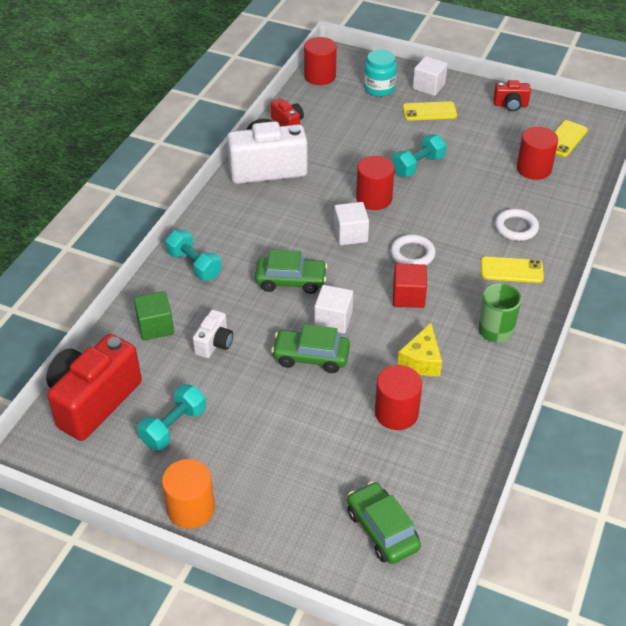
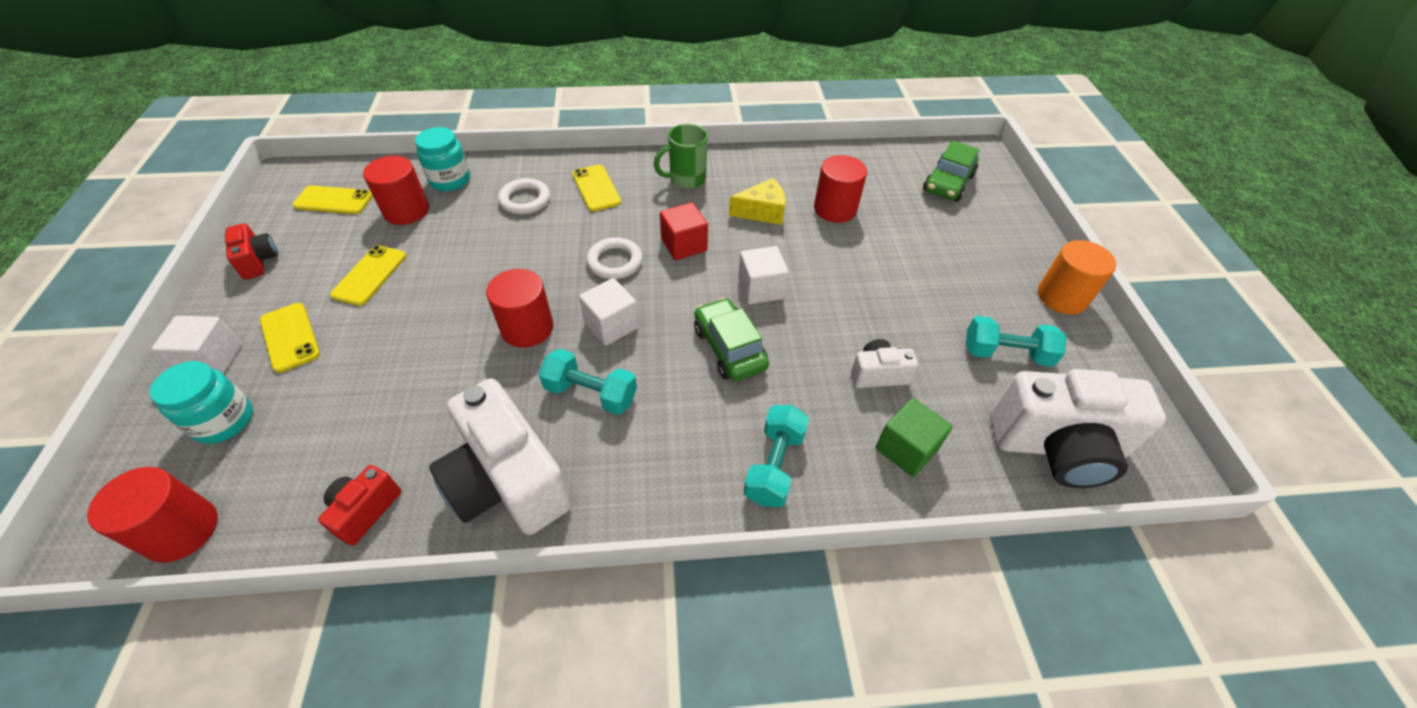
camera: 120 degrees left, 5 degrees up
red camera [46,334,142,441] -> white camera [990,369,1166,488]
green car [271,324,350,373] -> none
turquoise dumbbell [392,134,446,177] -> turquoise dumbbell moved to [539,349,637,415]
none -> yellow phone [330,245,406,306]
none -> turquoise jar [415,127,470,191]

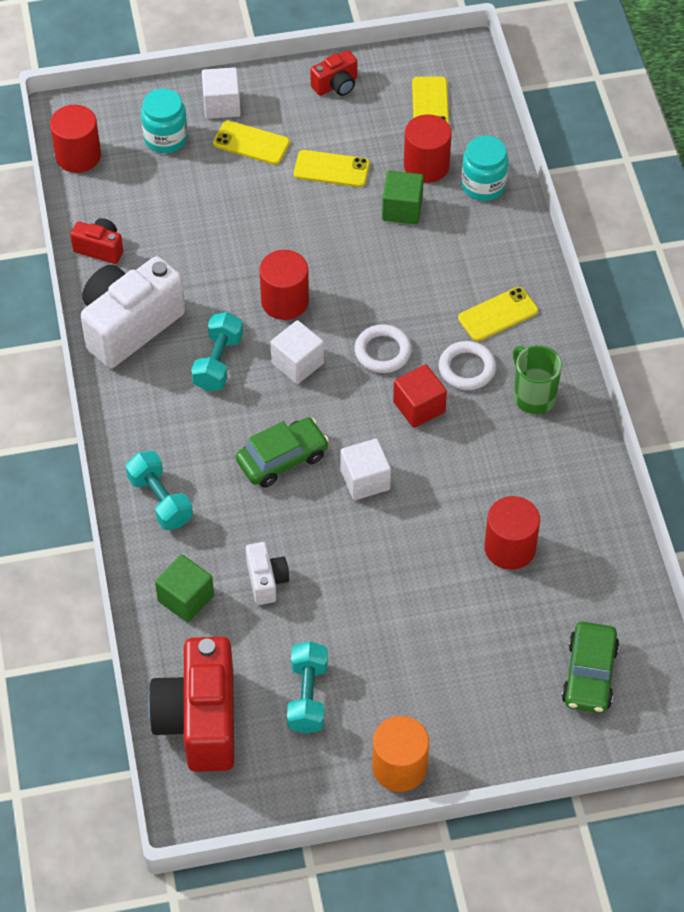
camera: 85 degrees right, 5 degrees up
yellow phone [260,303,320,373] -> yellow phone turned 60 degrees clockwise [213,121,290,165]
white ring [498,178,550,215] -> white ring moved to [439,341,496,390]
yellow cheese [729,178,786,225] -> none
turquoise dumbbell [744,405,809,507] -> turquoise dumbbell turned 45 degrees clockwise [126,451,193,530]
green car [923,140,980,202] -> green car turned 105 degrees counterclockwise [562,622,619,713]
white camera [990,369,1166,488] -> red camera [148,637,234,772]
none -> green cube [382,171,424,224]

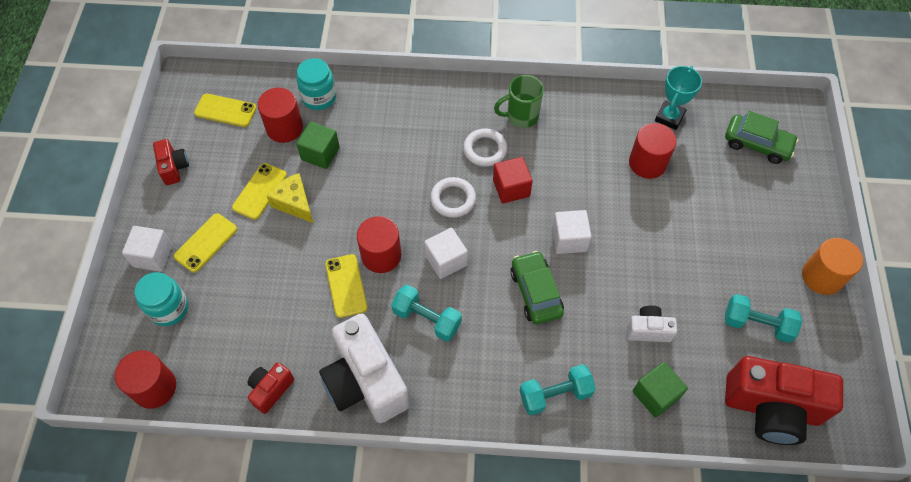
camera: 75 degrees left, 5 degrees up
yellow phone [458,287,538,342] -> yellow phone moved to [325,254,368,318]
none -> yellow cheese [267,173,313,223]
none -> turquoise trophy [655,66,702,130]

